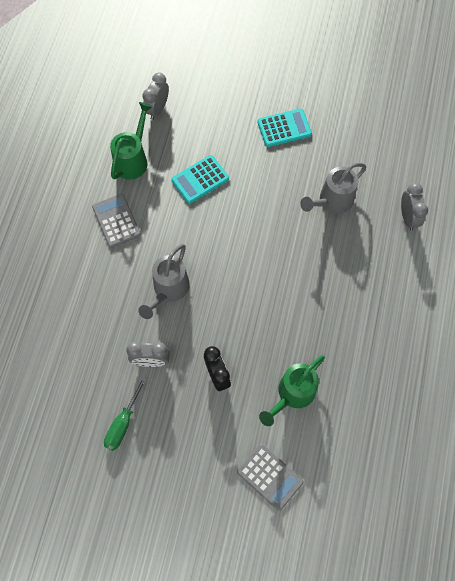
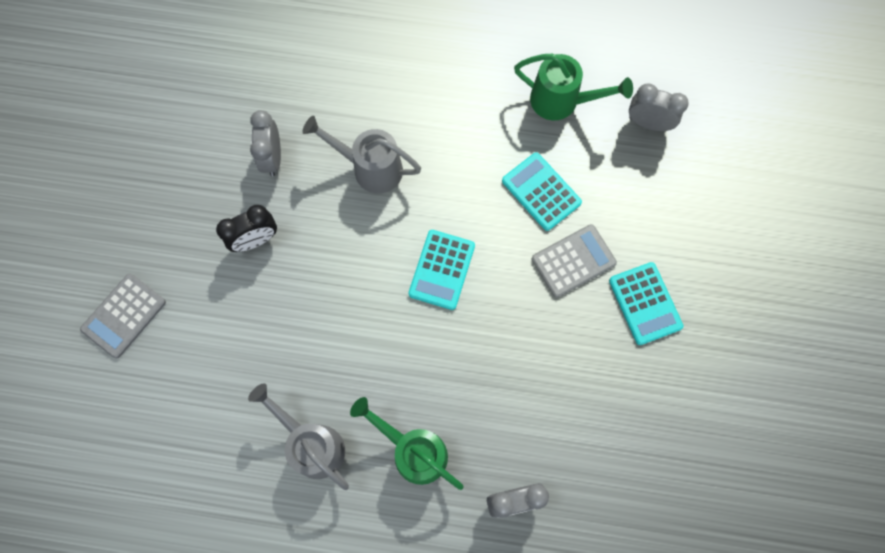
camera: 85 degrees right, 5 degrees up
grey calculator [92,194,141,248] -> grey calculator moved to [532,224,617,298]
green screwdriver [104,376,147,451] -> none
green watering can [259,355,325,426] -> green watering can moved to [350,397,464,490]
grey watering can [300,163,366,214] -> grey watering can moved to [248,383,349,490]
none -> turquoise calculator [408,230,475,310]

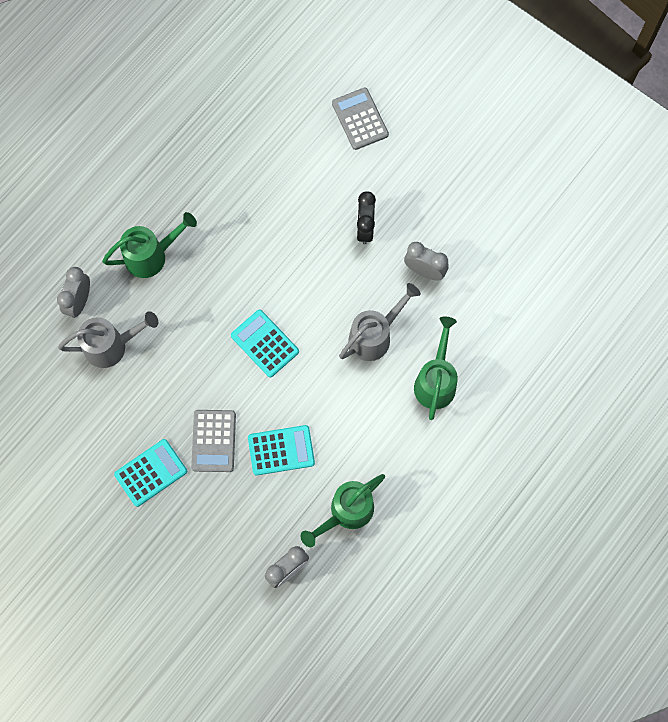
camera: 120 degrees right, 0 degrees up
grey watering can [248,383,349,490] -> grey watering can moved to [58,311,158,368]
turquoise calculator [609,262,683,345] -> turquoise calculator turned 135 degrees clockwise [114,439,187,507]
none -> green watering can [414,317,458,420]

